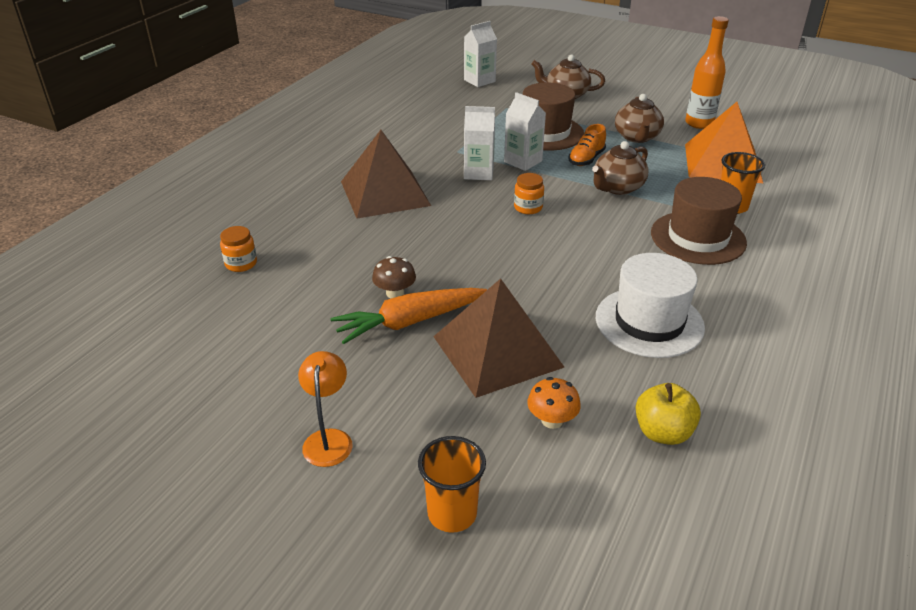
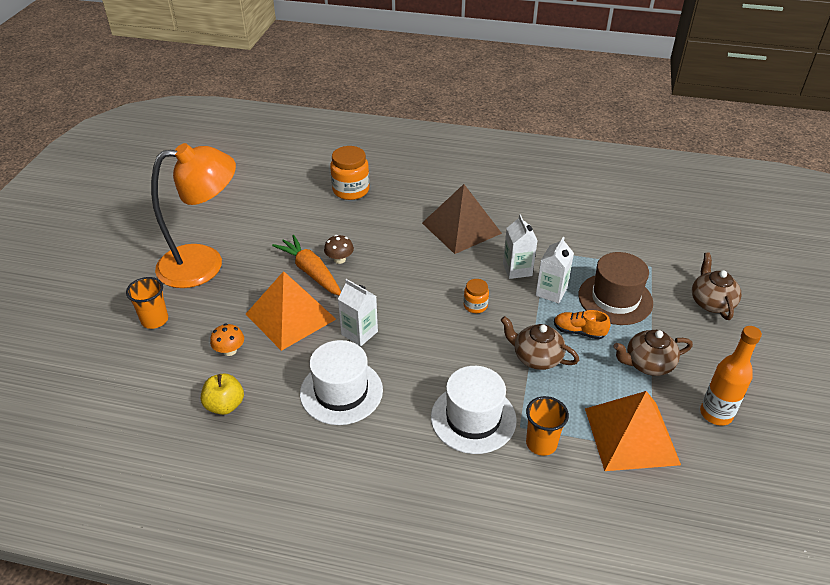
camera: 75 degrees right, 5 degrees up
orange jar [220,226,257,272] -> orange jar [330,146,370,200], size x1.81
orange lamp [298,351,353,467] -> orange lamp [151,143,236,288], size x2.38
brown pyramid [433,278,564,398] -> orange pyramid [246,271,336,351]
white carton [464,21,497,87] -> white carton moved to [338,279,378,346]
brown hat [651,177,747,265] -> white hat [431,366,517,454]

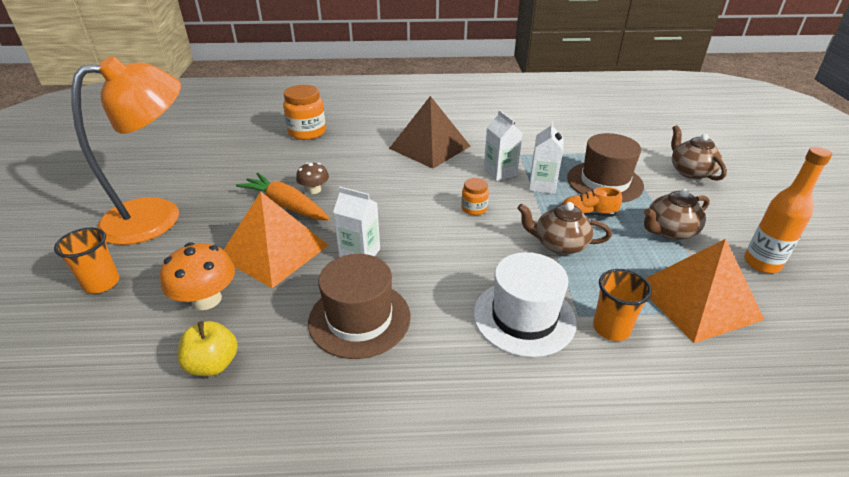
camera: 15 degrees left, 5 degrees down
orange mushroom [210,323,244,356] -> orange mushroom [160,242,235,310], size x1.65
white hat [300,340,383,425] -> brown hat [308,254,411,359]

